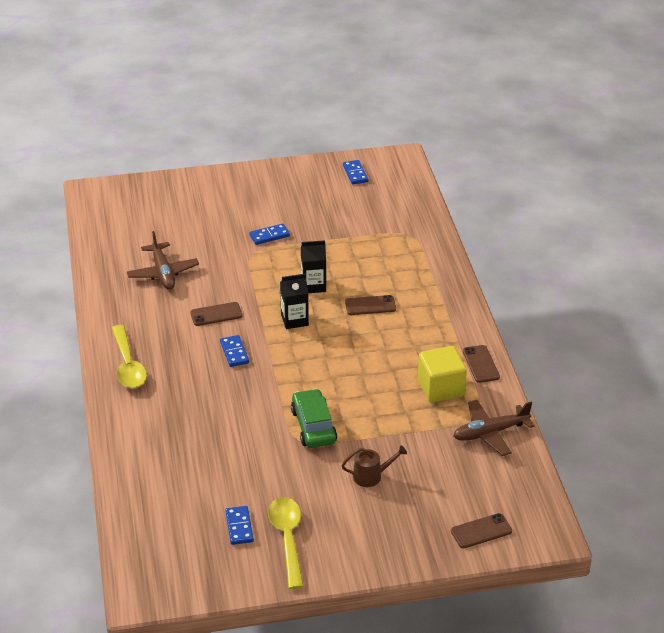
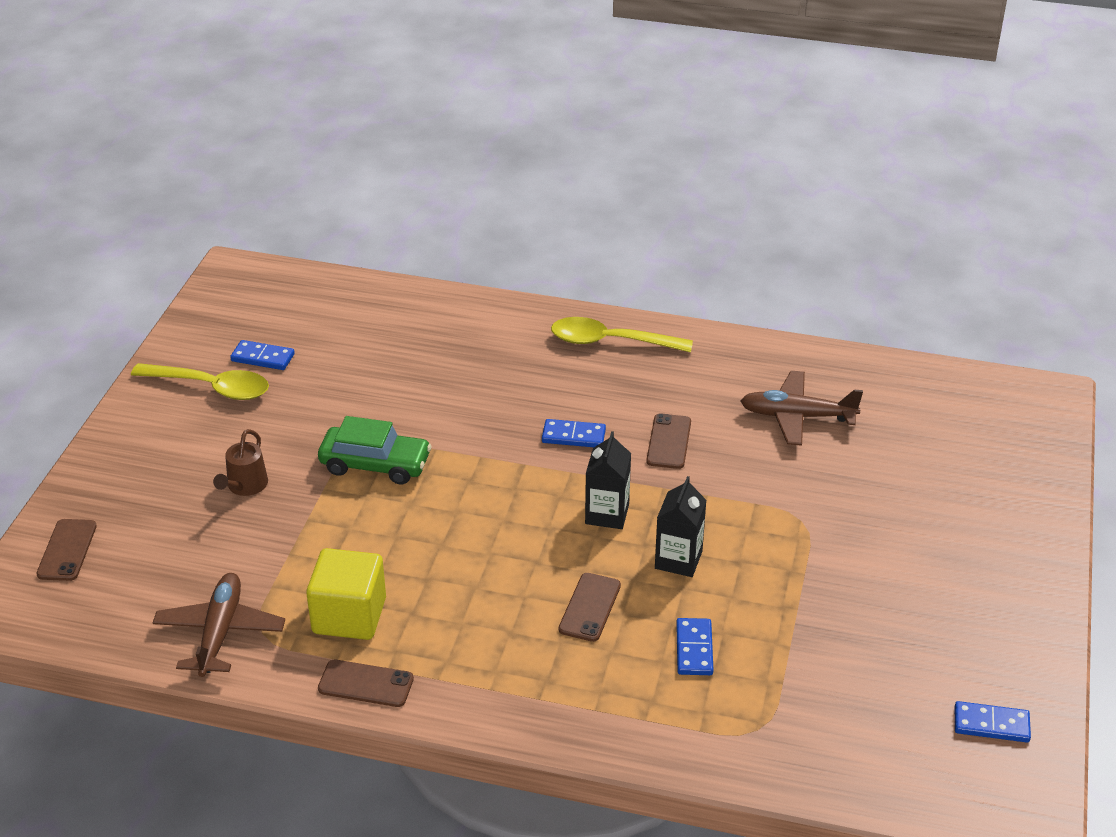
camera: 115 degrees right, 0 degrees up
blue domino [249,224,290,245] -> blue domino moved to [676,618,713,675]

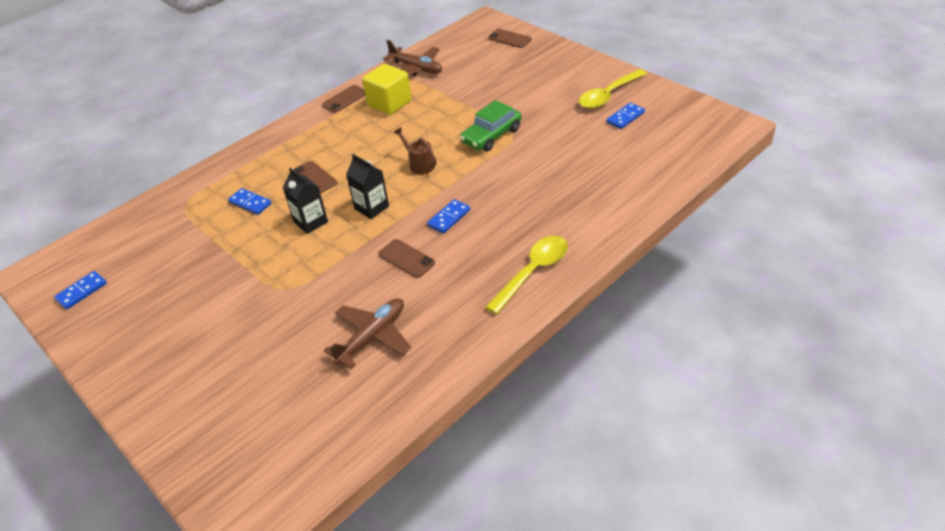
camera: 125 degrees right, 5 degrees up
brown watering can [213,429,268,496] -> brown watering can moved to [394,127,437,175]

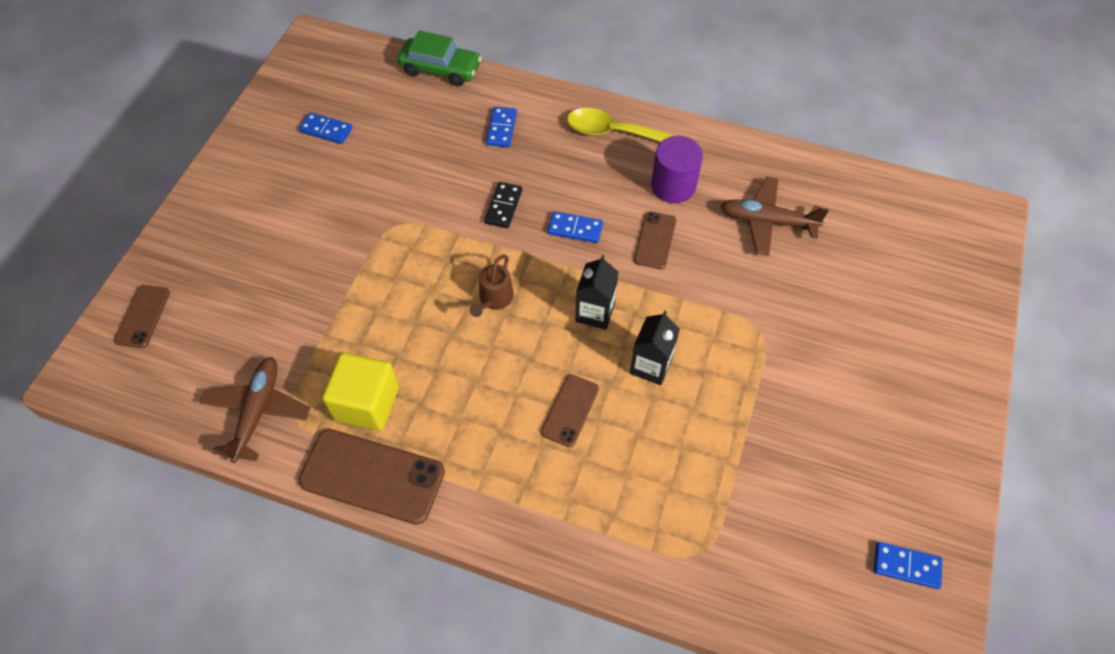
camera: 120 degrees left, 15 degrees up
blue domino [228,188,272,215] -> blue domino moved to [486,107,517,147]
brown phone [322,85,365,113] -> brown phone [299,429,445,524], size x1.78
green car [460,100,522,152] -> green car moved to [398,30,482,86]
yellow spoon [579,69,647,109] -> none
none -> black domino [484,182,522,228]
none -> purple cylinder [651,136,703,203]

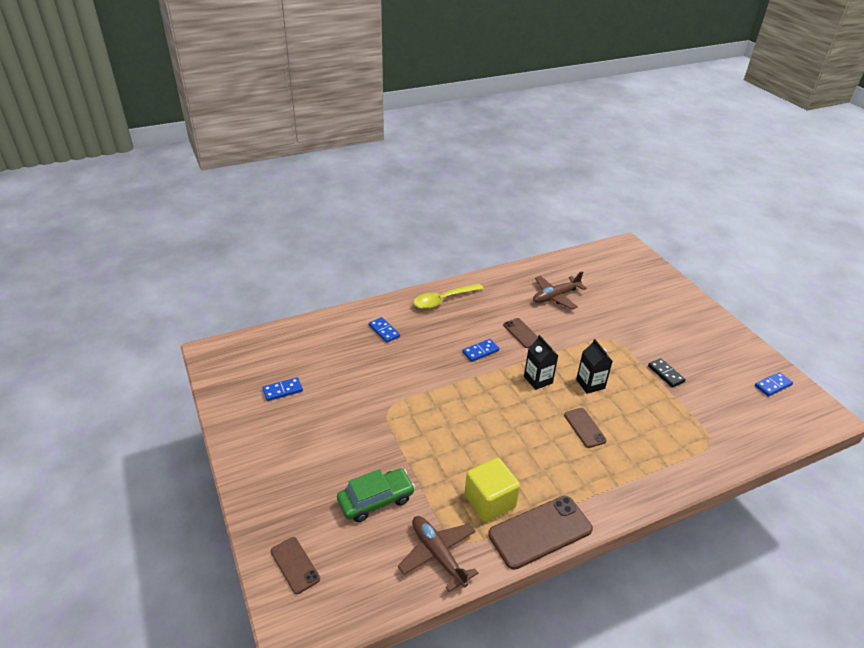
camera: 45 degrees left, 20 degrees down
green car [398,30,482,86] -> green car moved to [337,468,415,522]
brown watering can [469,255,514,317] -> none
black domino [484,182,522,228] -> black domino moved to [648,358,686,388]
purple cylinder [651,136,703,203] -> none

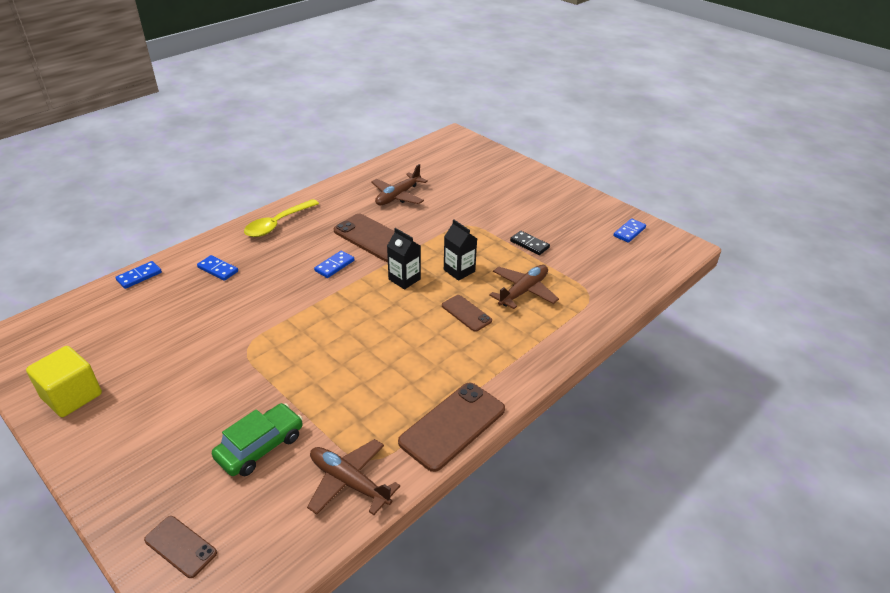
camera: 20 degrees left, 0 degrees up
blue domino [262,377,303,401] -> blue domino moved to [115,261,162,289]
yellow cube [465,458,520,522] -> yellow cube moved to [26,346,102,417]
brown phone [503,318,538,348] -> brown phone [334,214,414,262], size x1.78
none -> brown plane [489,265,559,309]

